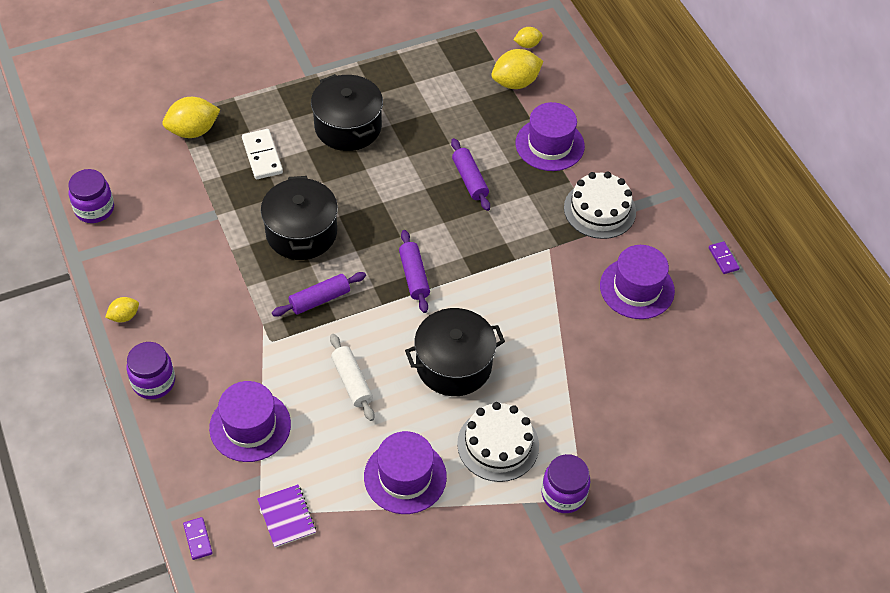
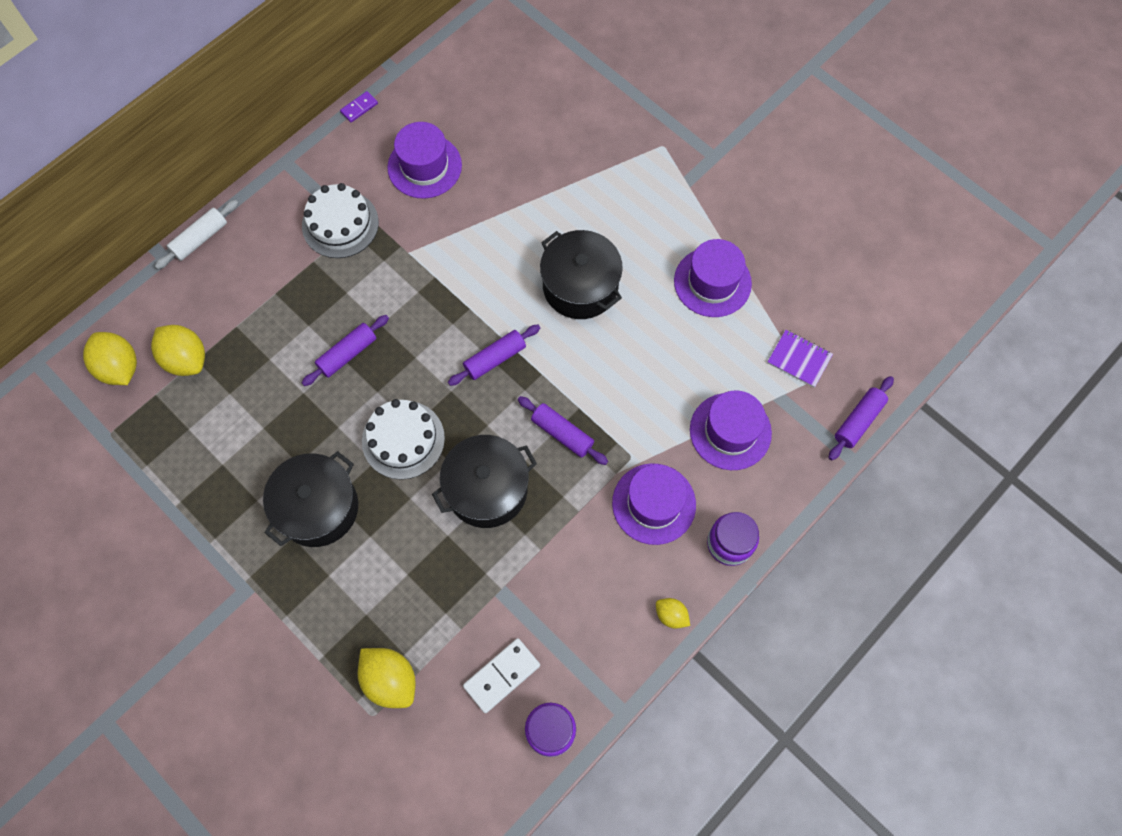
camera: 110 degrees left, 15 degrees up
purple domino [183,517,213,560] -> purple rolling pin [829,376,894,460]
white domino [242,129,283,179] -> white domino moved to [463,638,540,713]
purple notebook [257,484,316,548] -> purple notebook turned 75 degrees clockwise [767,330,833,387]
white rolling pin [330,334,374,421] -> white rolling pin moved to [155,200,238,269]
white cake [457,402,539,482] -> white cake moved to [362,399,445,480]
yellow lemon [514,27,543,48] -> yellow lemon [83,332,137,385], size x1.82
purple hat [516,102,585,171] -> purple hat moved to [612,463,696,545]
purple jar [541,454,590,513] -> none

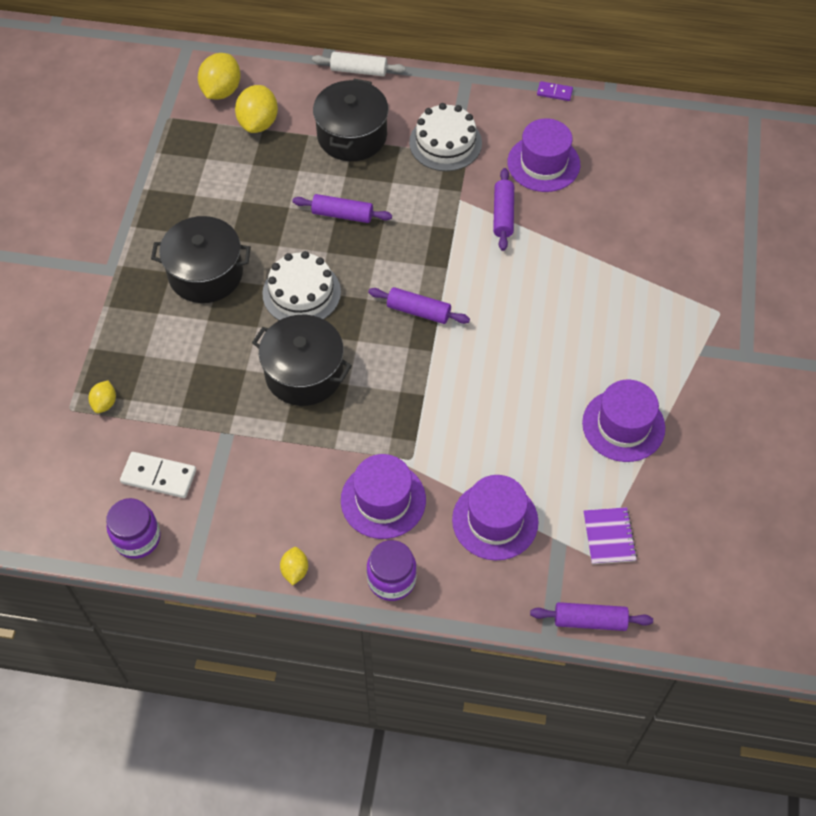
camera: 55 degrees right, 10 degrees down
yellow lemon [358,648,416,708] -> yellow lemon [88,380,116,413], size x0.55
purple rolling pin [518,396,608,465] -> purple rolling pin moved to [493,168,514,251]
black pot [540,230,623,319] -> black pot moved to [313,79,389,161]

